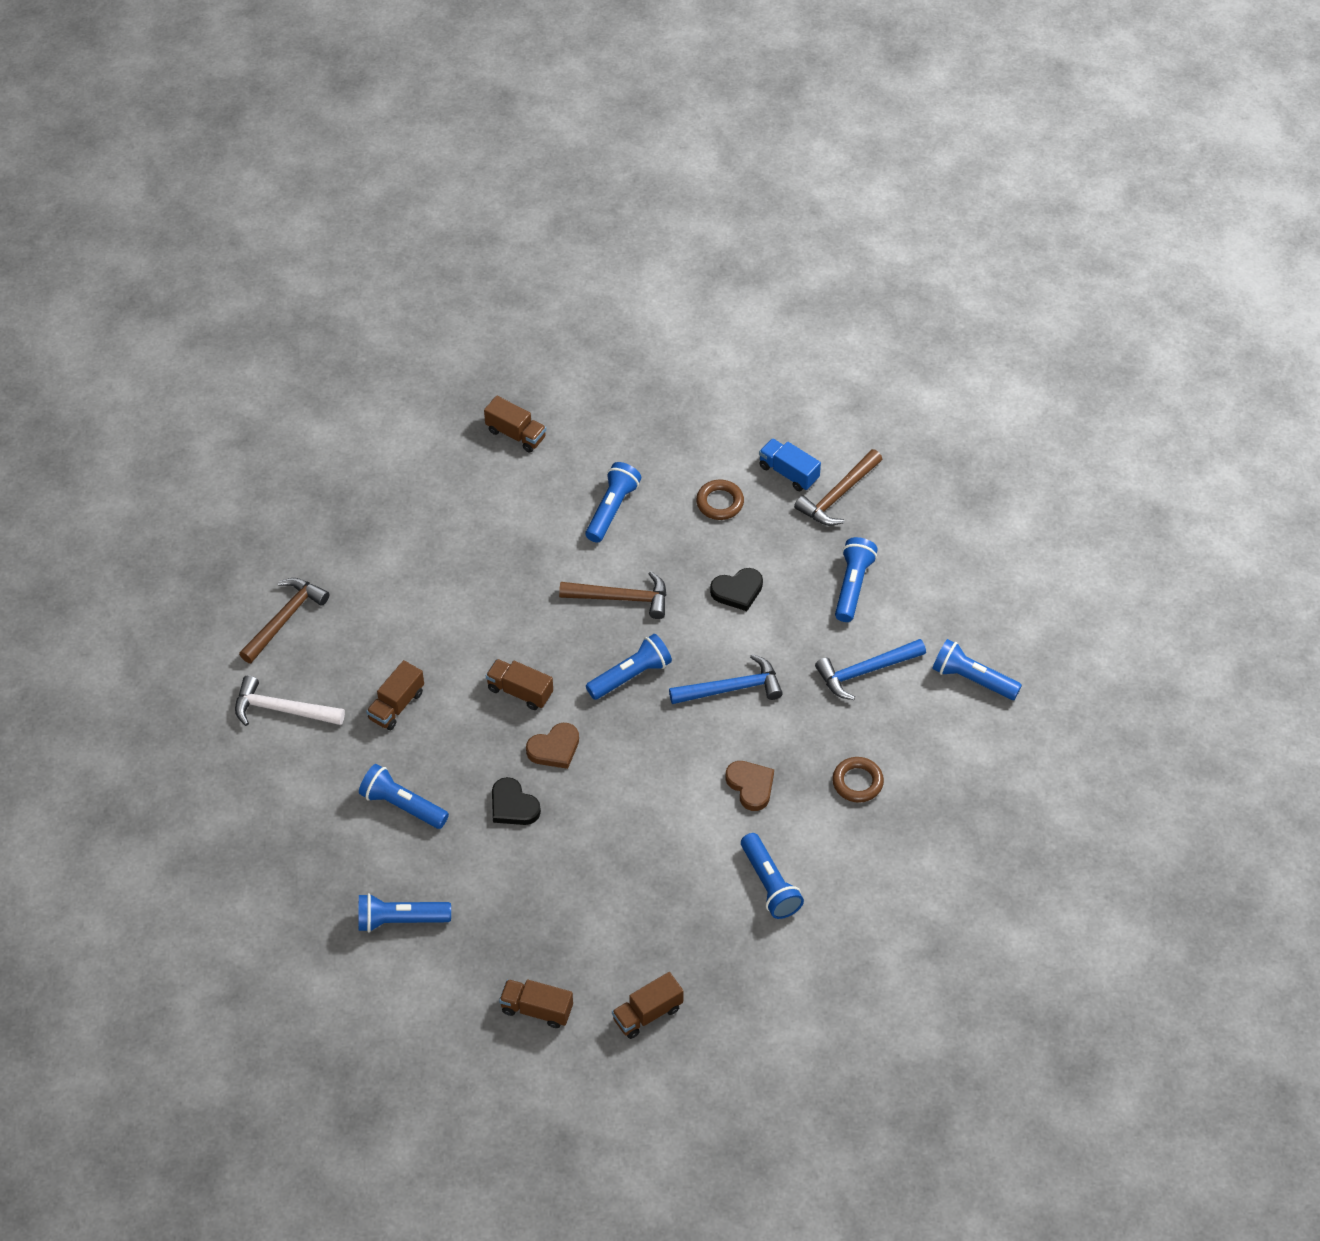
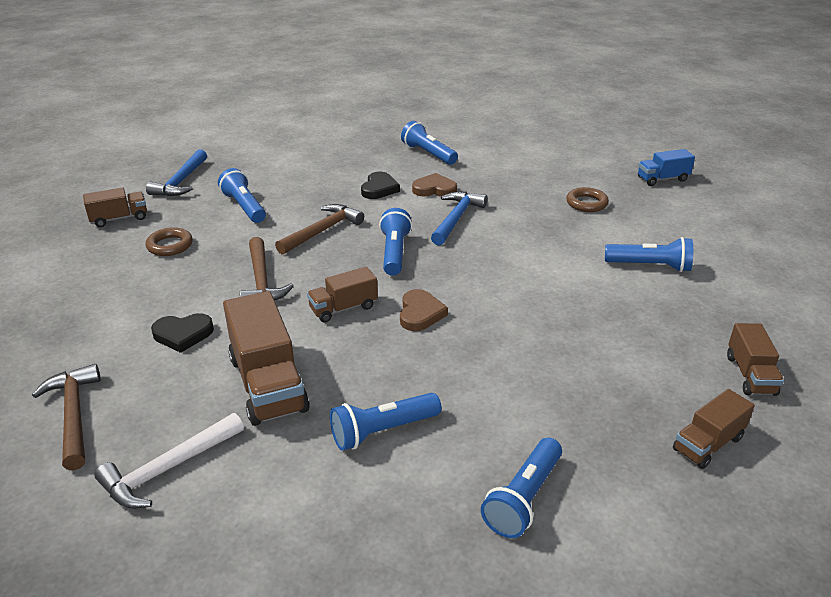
camera: 55 degrees left, 20 degrees down
brown truck [366,660,424,730] -> brown truck [223,291,309,426], size x1.74
black heart [492,777,541,825] -> black heart moved to [151,313,214,353]
brown ring [696,480,744,520] -> brown ring moved to [146,227,193,256]
brown heart [725,761,774,811] -> brown heart moved to [412,173,457,197]
blue truck [759,438,821,491] -> blue truck moved to [638,149,695,186]
brown hammer [794,449,882,526] -> brown hammer moved to [240,237,294,301]
blue hammer [815,639,926,700] -> blue hammer moved to [146,149,207,196]
blue flashlight [932,639,1022,700] -> none

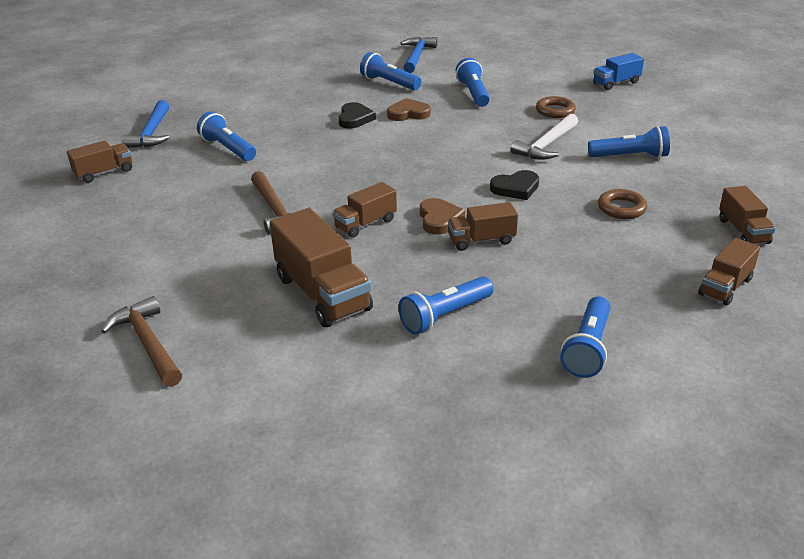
camera: 10 degrees left, 0 degrees up
white hammer [94,413,244,509] -> white hammer moved to [511,114,578,160]
brown ring [146,227,193,256] -> brown ring moved to [598,189,647,219]
black heart [151,313,214,353] -> black heart moved to [490,170,539,200]
brown hammer [275,204,364,255] -> none
blue flashlight [379,208,412,276] -> blue flashlight moved to [456,58,490,107]
blue hammer [431,192,487,246] -> blue hammer moved to [401,37,438,73]
none -> brown truck [448,202,518,251]

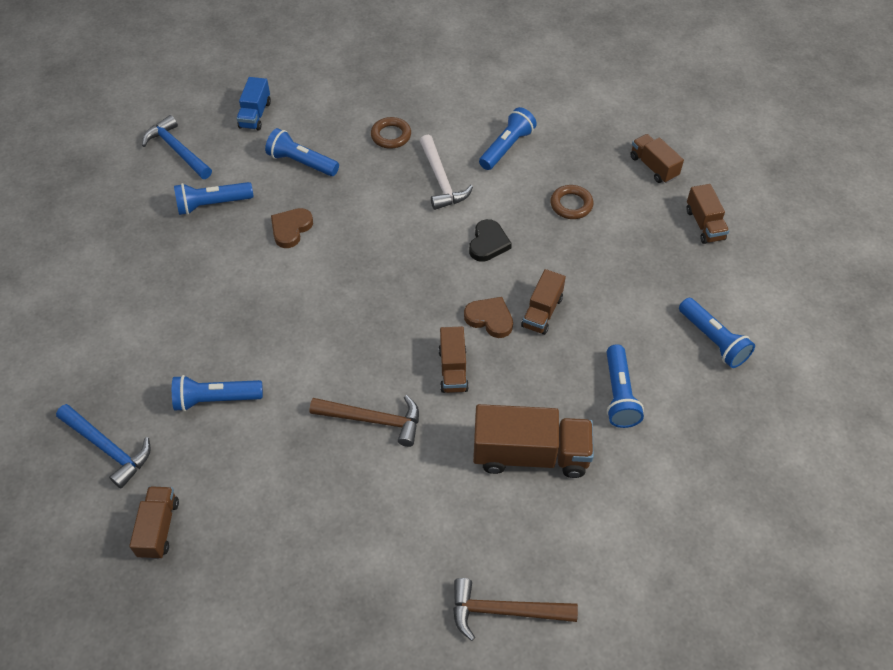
camera: 55 degrees left, 20 degrees up
black heart [338,102,376,129] -> none
blue truck [593,53,644,90] -> blue truck moved to [236,77,271,131]
brown truck [719,186,776,244] -> brown truck turned 150 degrees counterclockwise [630,134,684,183]

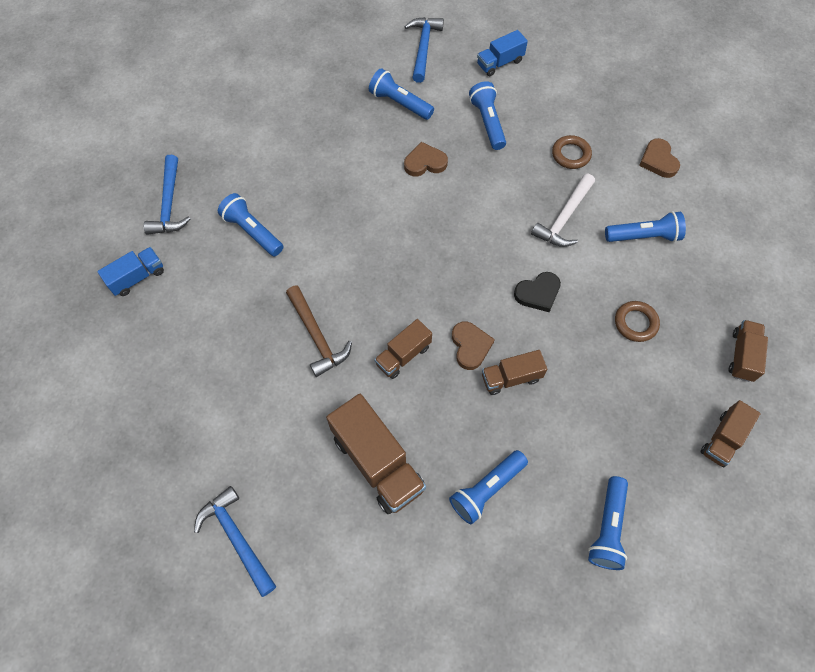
camera: 50 degrees right, 10 degrees up
brown truck [129,486,179,559] -> blue truck [97,247,164,296]
brown hammer [453,578,578,641] -> blue hammer [194,486,276,597]
none -> brown heart [639,138,680,178]

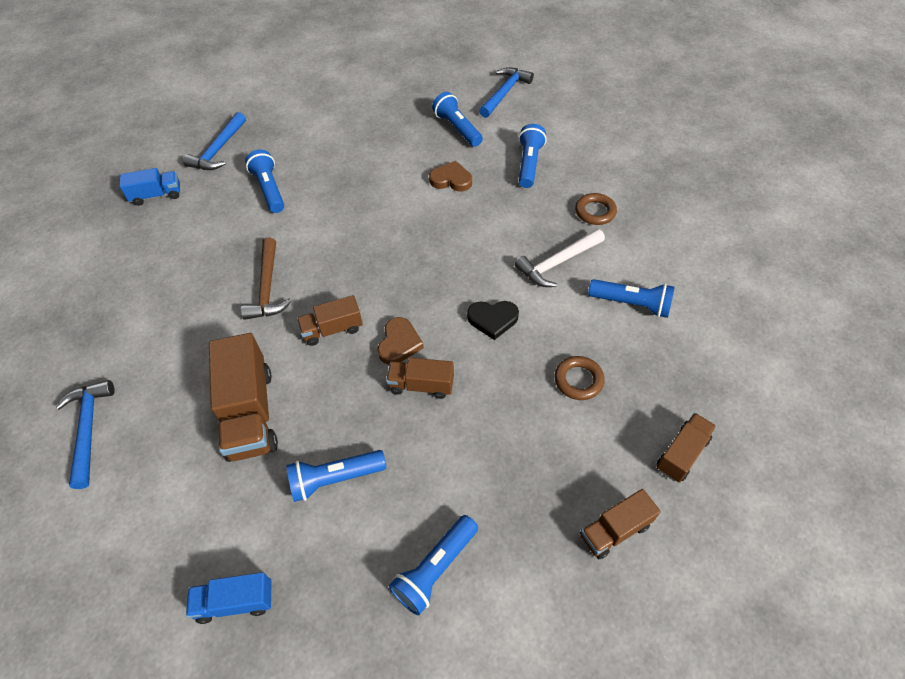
camera: 25 degrees right, 10 degrees down
blue truck [477,30,528,76] -> blue truck moved to [186,572,272,624]
brown heart [639,138,680,178] -> none

